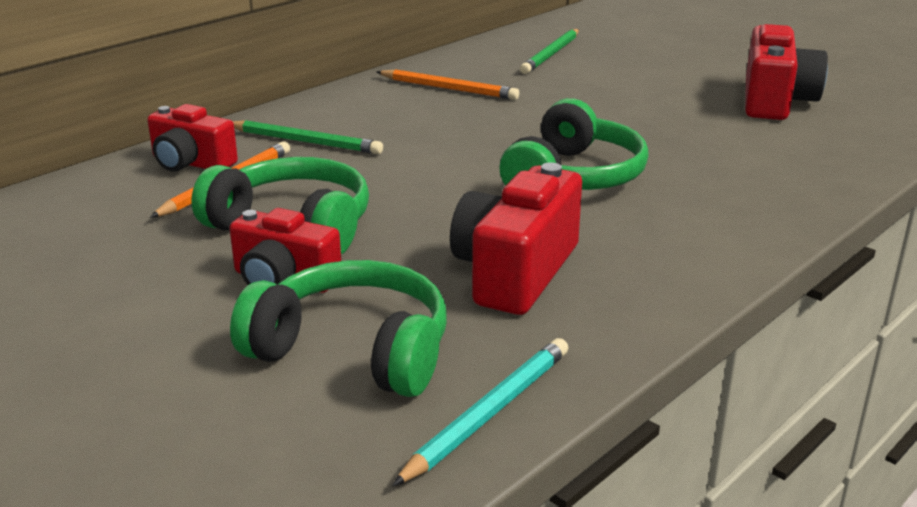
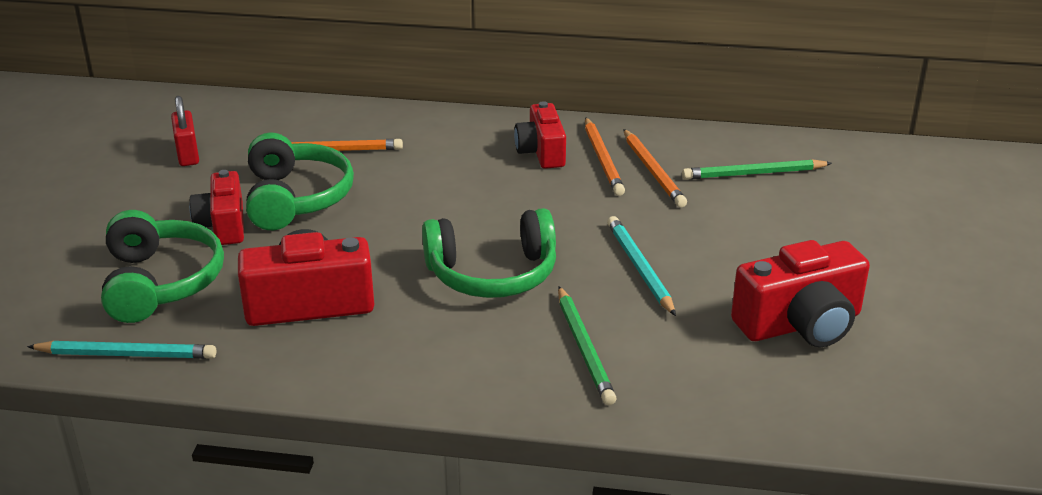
camera: 55 degrees right, 5 degrees up
red camera [147,104,238,172] -> red camera moved to [514,101,566,169]
green pencil [233,120,383,154] -> green pencil moved to [558,286,617,405]
none -> red padlock [171,96,199,166]
none -> turquoise pencil [607,216,676,316]
none -> orange pencil [623,129,687,207]

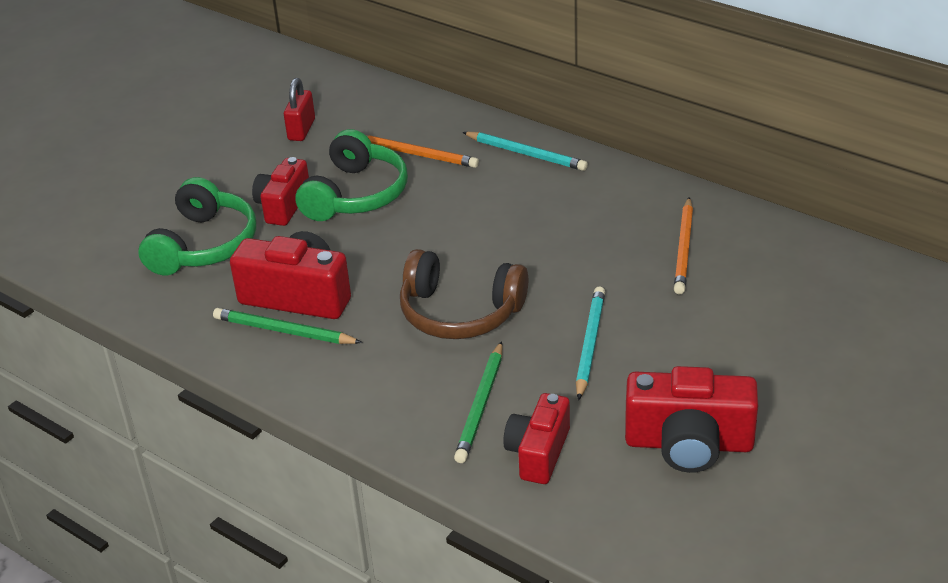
camera: 30 degrees right, 5 degrees up
turquoise pencil [27,341,216,359] -> turquoise pencil moved to [462,132,588,171]
green headphones [422,208,556,298] -> brown headphones [400,249,528,339]
red camera [514,101,566,169] -> red camera moved to [503,393,570,484]
orange pencil [585,117,625,196] -> none
green pencil [682,159,832,180] -> green pencil moved to [213,308,362,344]

